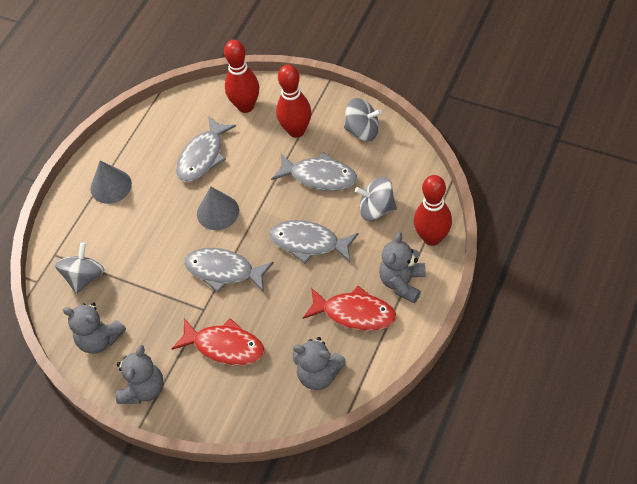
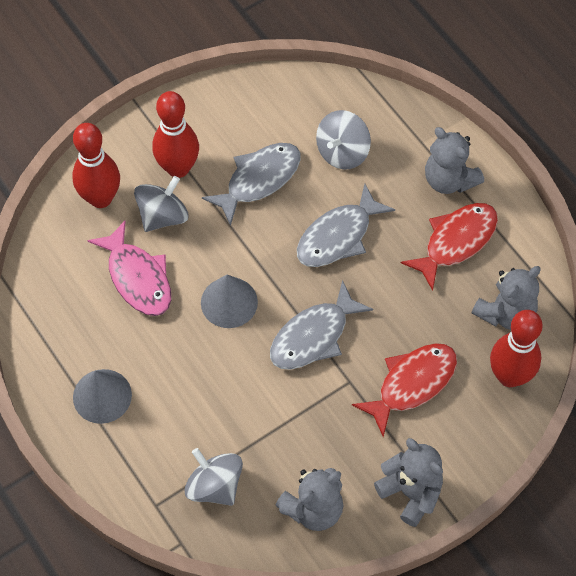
camera: 65 degrees left, 5 degrees up
grey fish [176,116,236,182] -> pink fish [87,221,171,316]
grey spinning top [344,98,382,141] -> grey spinning top moved to [134,176,188,232]
red bowling pin [414,175,452,246] -> red bowling pin moved to [490,310,543,387]

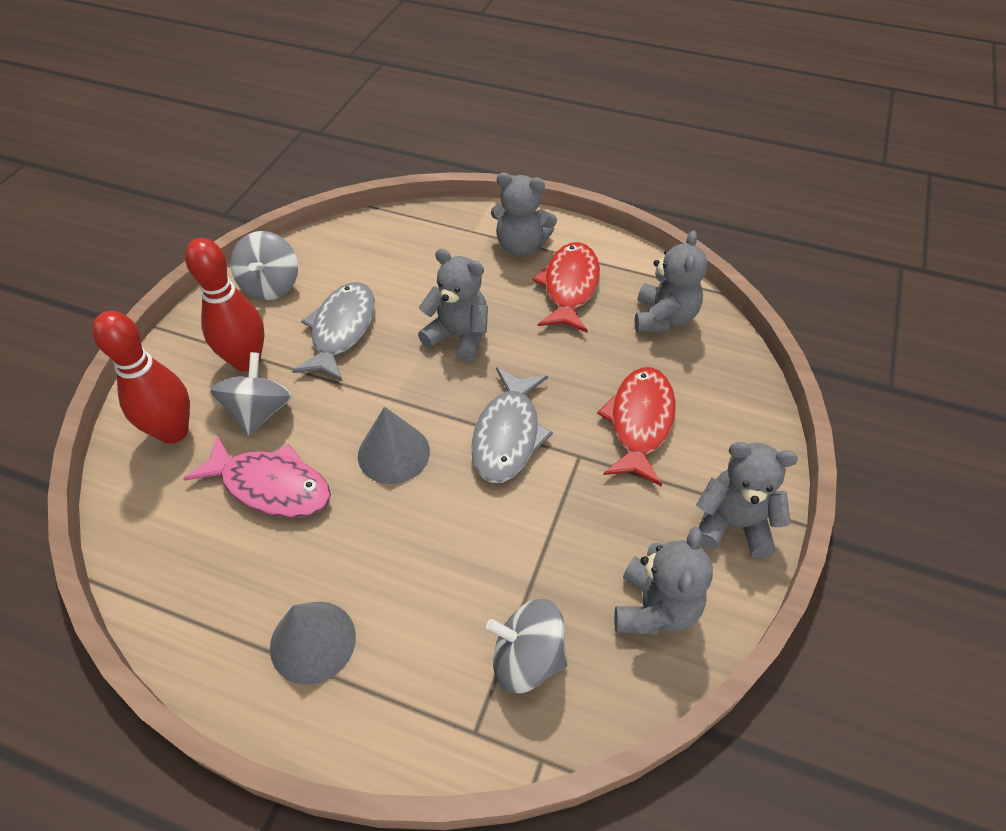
camera: 35 degrees left, 10 degrees down
grey fish [297,184,395,267] -> grey teddy bear [418,249,488,363]
grey spinning top [316,110,371,169] -> grey spinning top moved to [230,231,298,300]
red bowling pin [490,310,543,387] -> none

